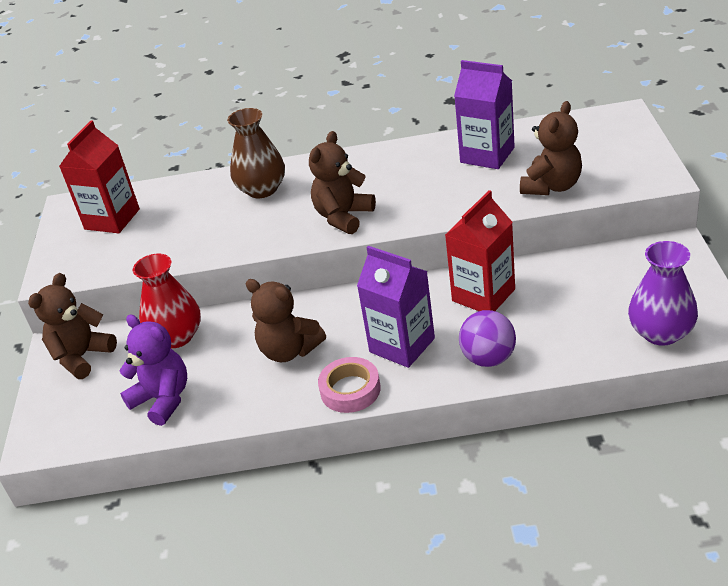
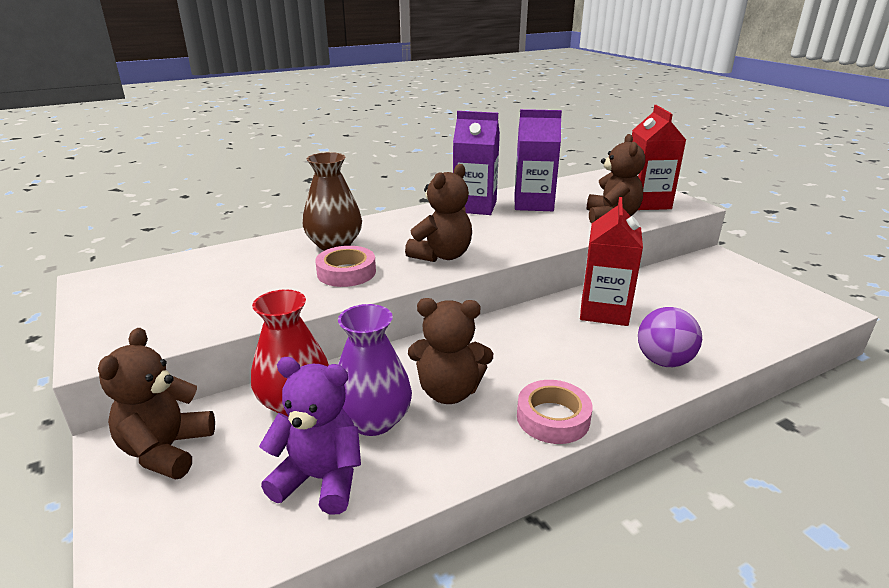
camera: 30 degrees left, 10 degrees down
red carton [59,121,140,233] -> red carton moved to [632,105,686,210]
brown teddy bear [309,131,376,234] -> brown teddy bear turned 150 degrees counterclockwise [405,164,472,262]
purple carton [357,246,435,368] -> purple carton moved to [453,111,500,215]
purple vase [628,241,698,346] -> purple vase moved to [338,304,412,436]
none -> pink tape [315,246,376,287]

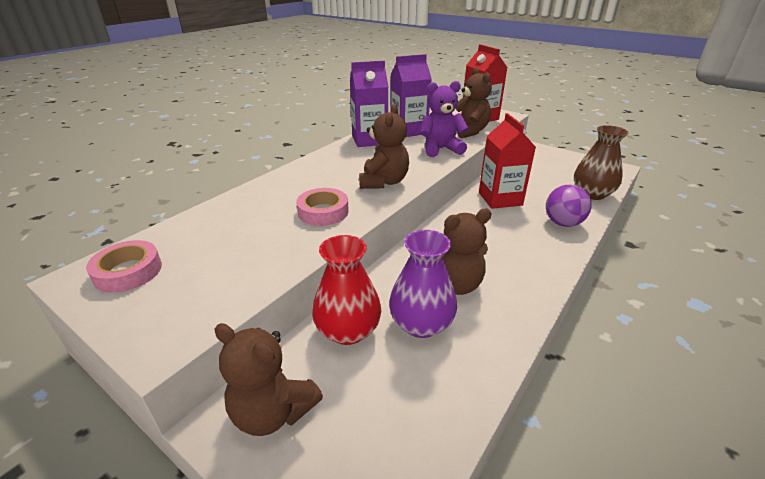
camera: 25 degrees left, 5 degrees up
brown teddy bear [98,328,215,480] -> brown teddy bear turned 45 degrees counterclockwise [215,323,323,436]
purple teddy bear [259,357,361,515] -> purple teddy bear moved to [420,81,469,157]
brown vase [303,152,362,251] -> brown vase moved to [574,125,629,200]
pink tape [517,380,593,444] -> pink tape moved to [86,240,162,293]

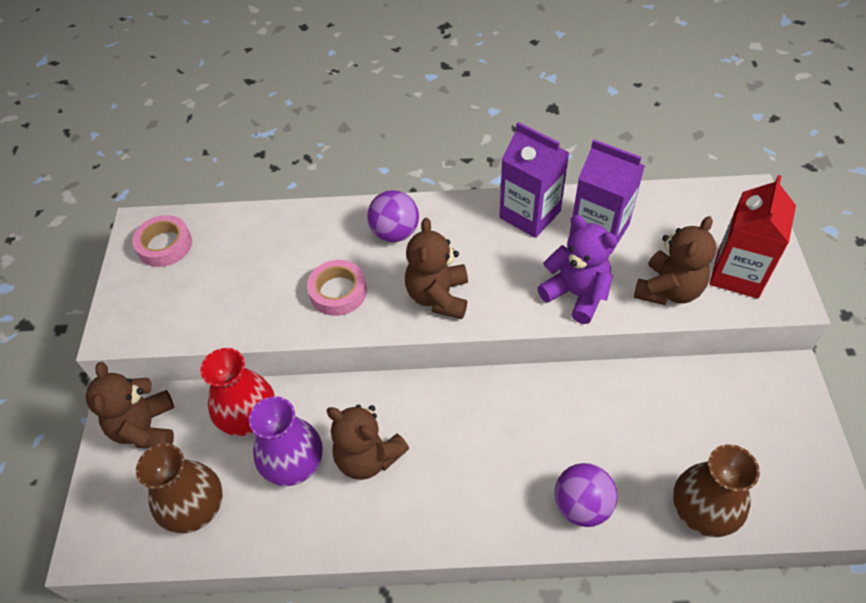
camera: 55 degrees right, 20 degrees up
brown teddy bear [359,104,409,189] -> brown teddy bear turned 120 degrees clockwise [405,218,468,319]
red carton [479,113,536,209] -> none
none -> brown vase [136,443,223,534]
none -> purple ball [367,190,419,242]

